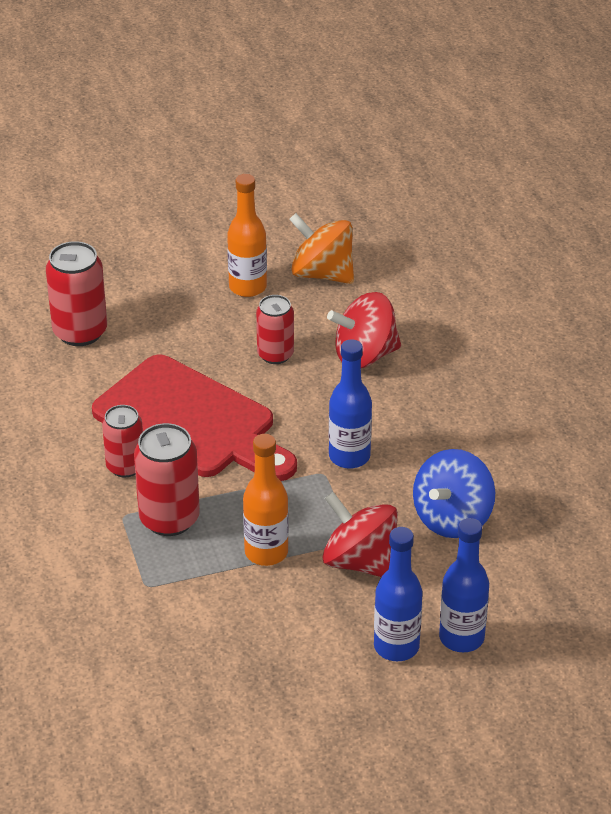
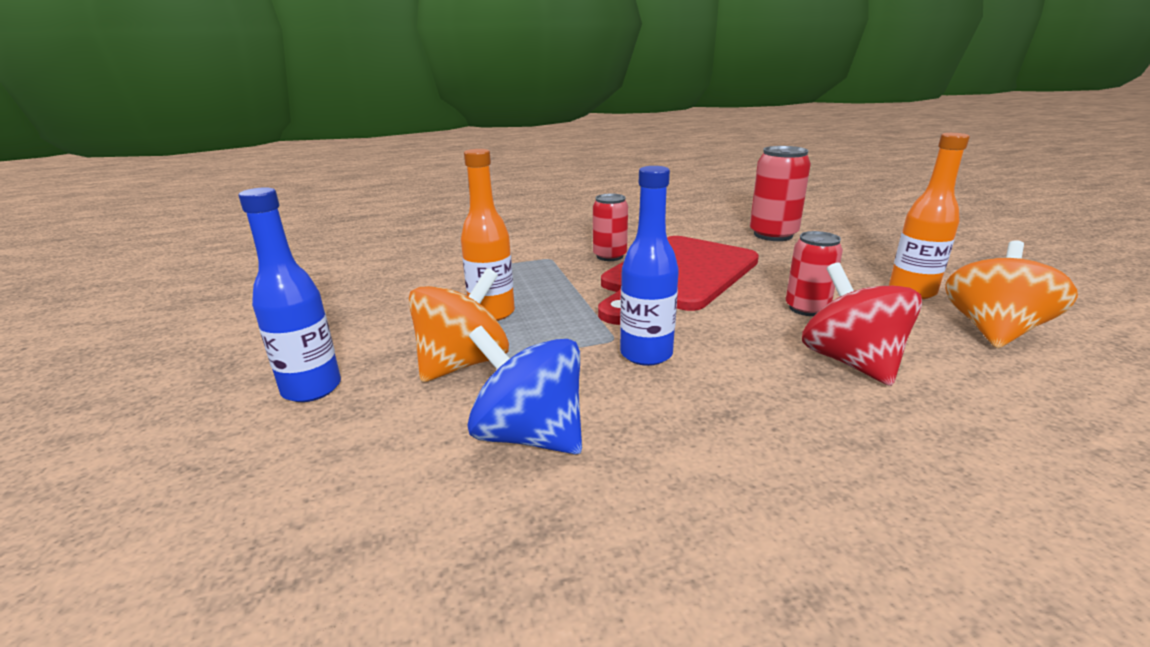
camera: 90 degrees right, 15 degrees down
red can [134,423,200,536] -> none
red spinning top [322,492,398,577] -> orange spinning top [409,268,509,382]
blue bottle [439,518,489,652] -> none

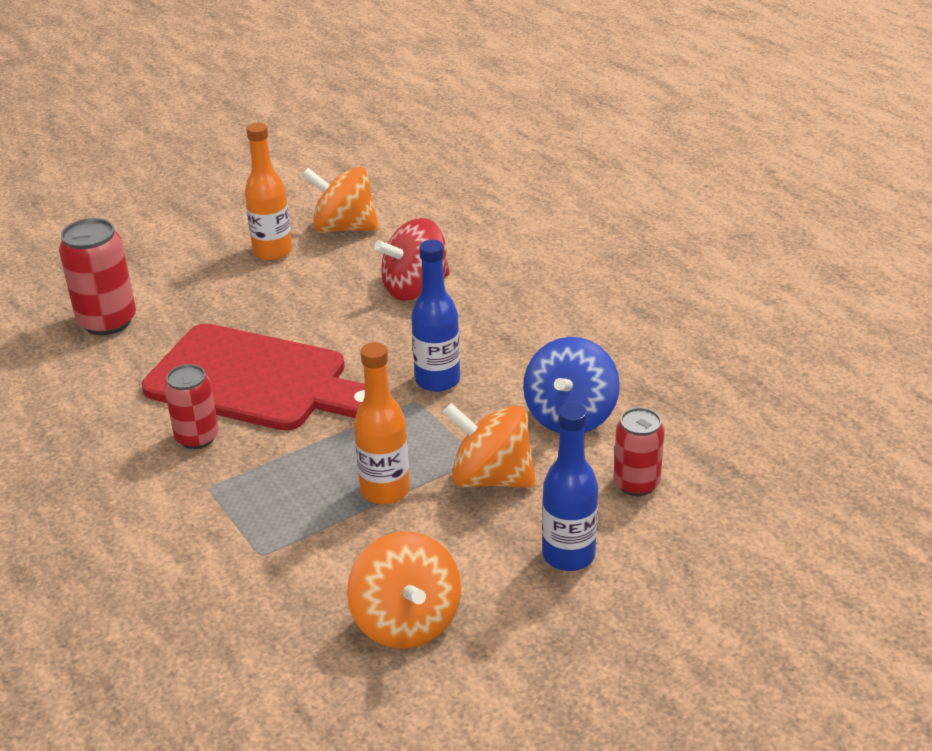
camera: 105 degrees left, 10 degrees up
red can [786,231,843,316] -> red can moved to [613,407,665,496]
none -> orange spinning top [347,531,461,649]

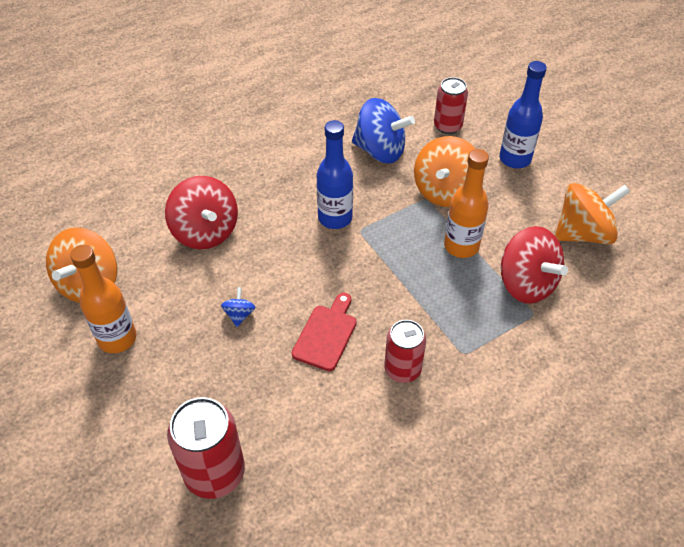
camera: 90 degrees left, 15 degrees up
red cutting board [142,323,365,431] -> red cutting board [292,293,357,371], size x0.44
none -> blue spinning top [221,287,255,327]
none -> red spinning top [501,226,568,304]

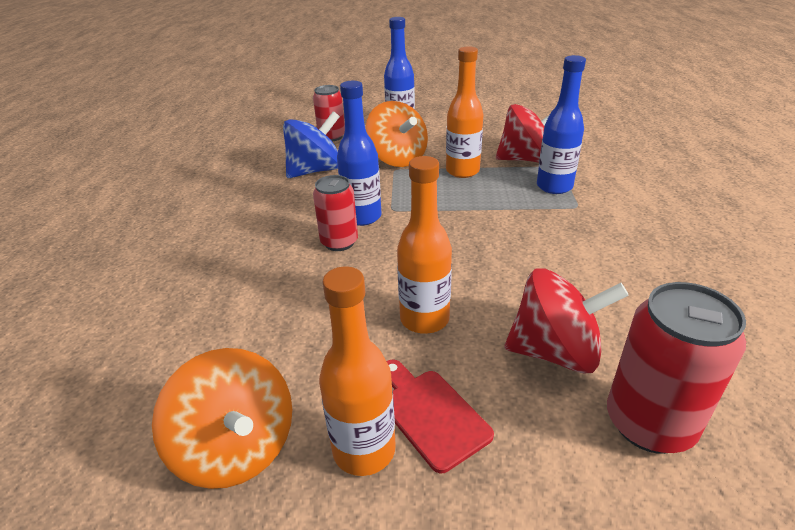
camera: 55 degrees left, 15 degrees down
red spinning top [165,176,238,249] -> red spinning top moved to [505,268,629,373]
blue spinning top [221,287,255,327] -> orange bottle [397,156,452,334]
red cutting board [292,293,357,371] -> red cutting board moved to [387,360,494,473]
red can [384,320,426,383] -> red can moved to [313,175,358,251]
orange spinning top [555,183,630,244] -> none
none -> blue bottle [537,55,586,194]

